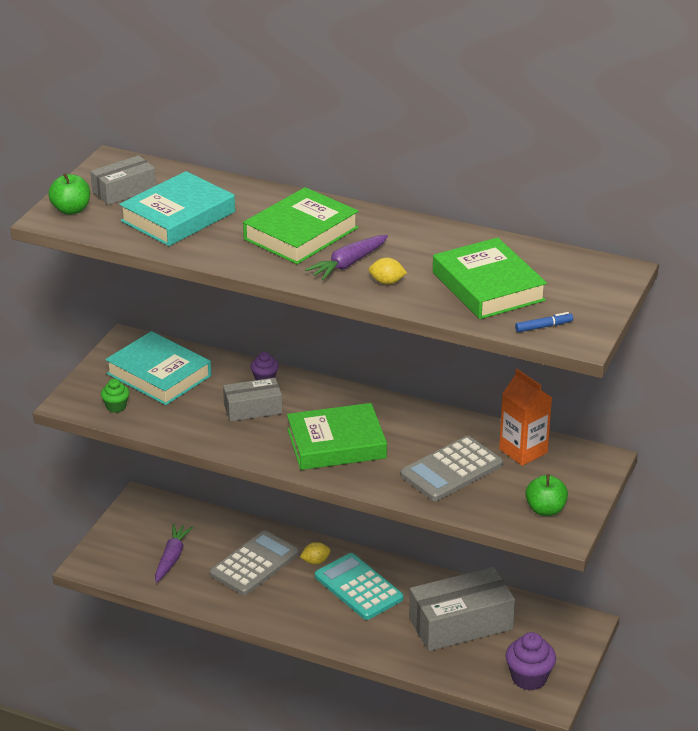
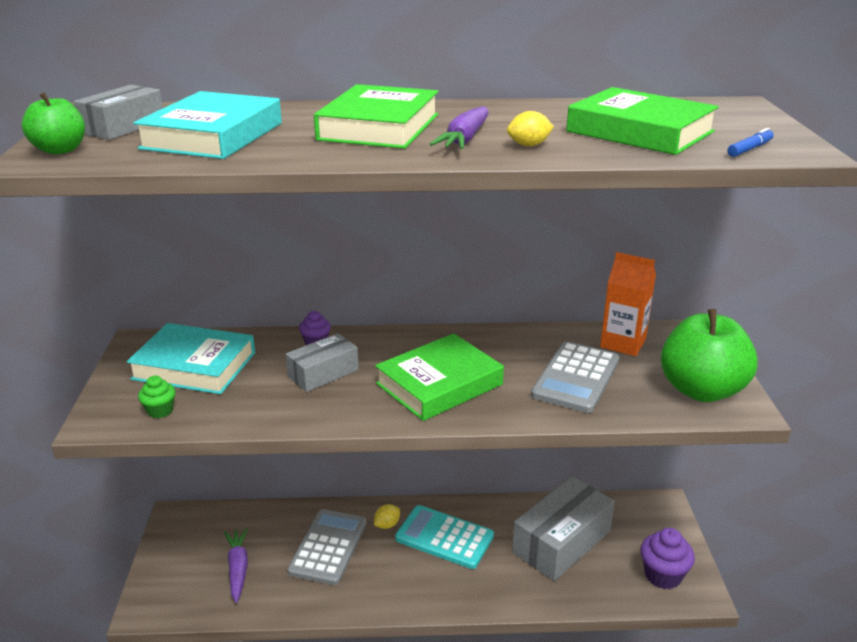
camera: 25 degrees left, 5 degrees down
green apple [525,474,568,516] -> green apple [661,309,758,402], size x1.91

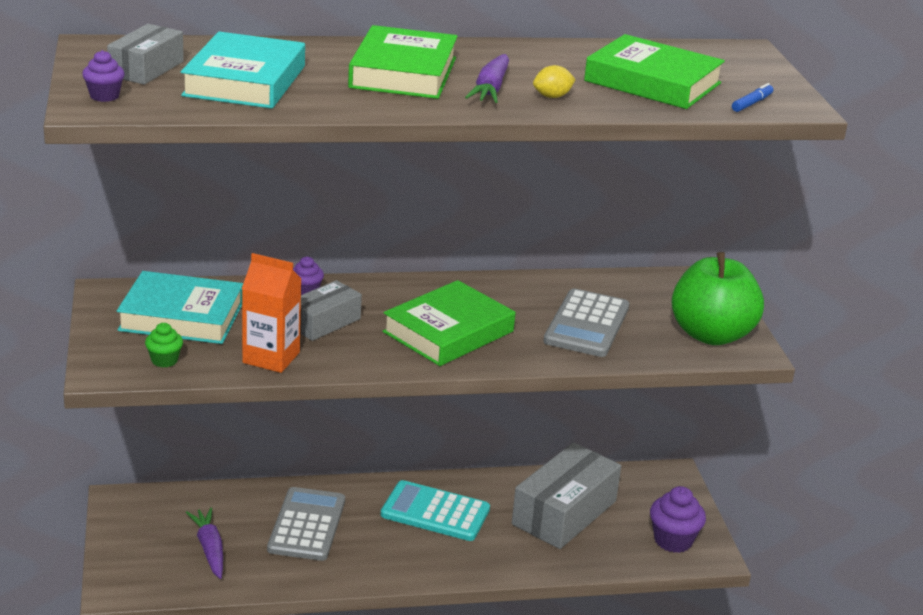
camera: 10 degrees left, 0 degrees up
green apple [22,92,85,154] -> purple cupcake [82,50,125,102]
yellow lemon [374,504,400,529] -> none
orange carton [600,252,656,356] -> orange carton moved to [242,253,301,373]

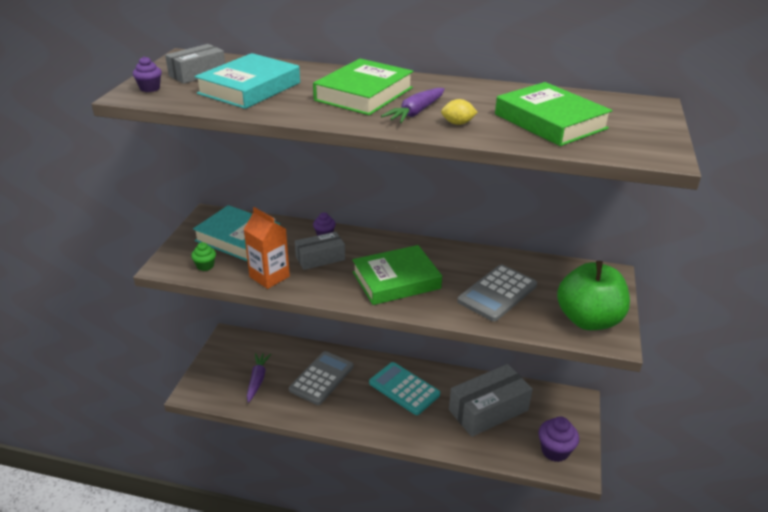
camera: 25 degrees right, 5 degrees up
blue marker [732,83,773,112] -> none

